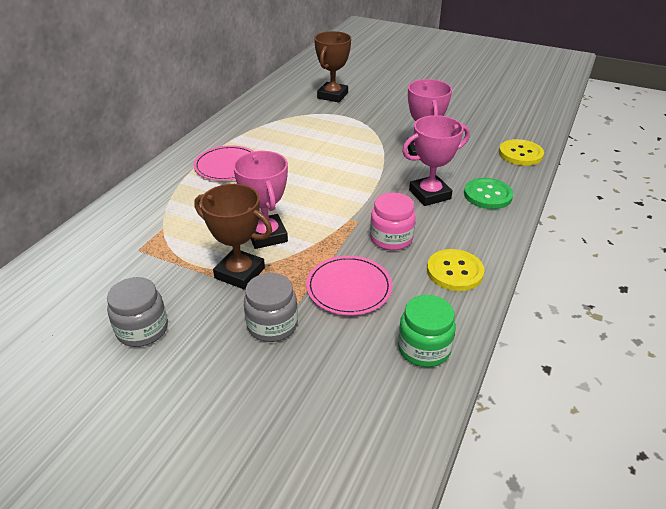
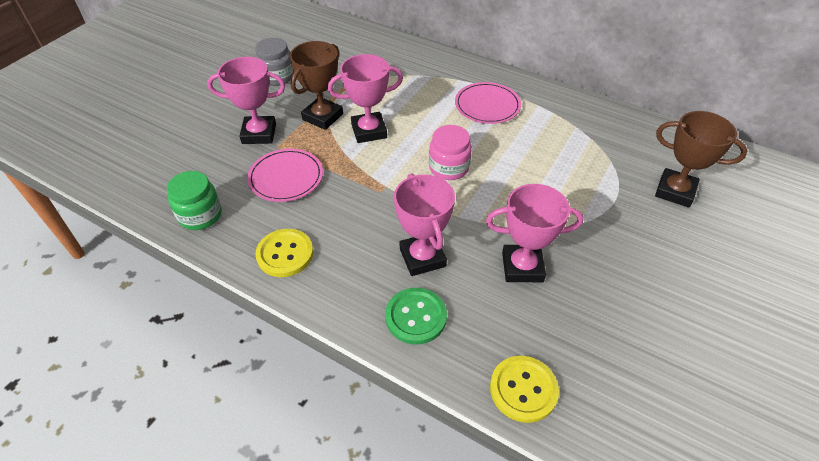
camera: 95 degrees right, 10 degrees up
grey jar [244,273,298,342] -> pink trophy [207,57,285,144]
pink jar [370,193,416,250] -> pink jar moved to [429,125,472,180]

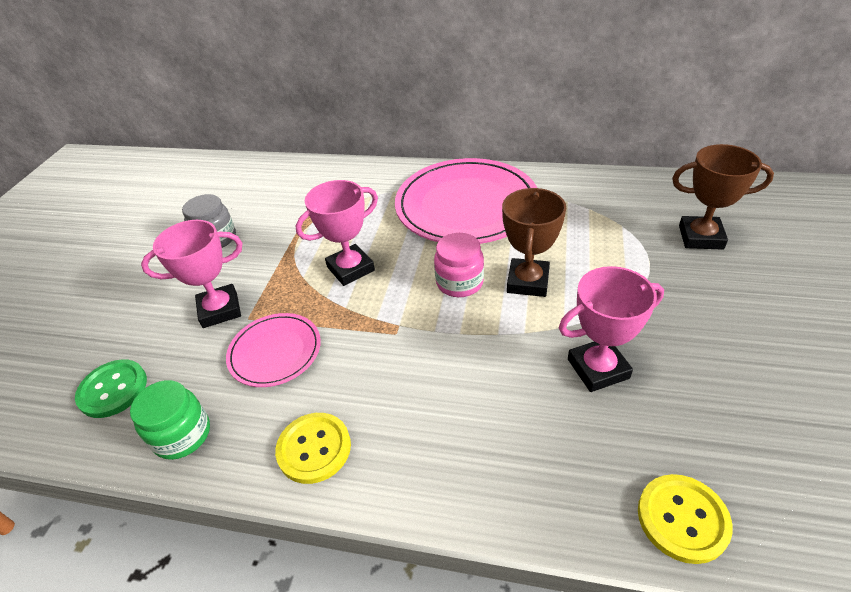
camera: 15 degrees left, 5 degrees down
brown trophy [290,41,343,130] -> brown trophy moved to [502,188,566,297]
green button [385,288,447,344] -> green button moved to [75,359,147,418]
pink trophy [394,174,455,276] -> none
pink plate [455,82,521,124] -> pink plate [395,158,537,244], size x1.93

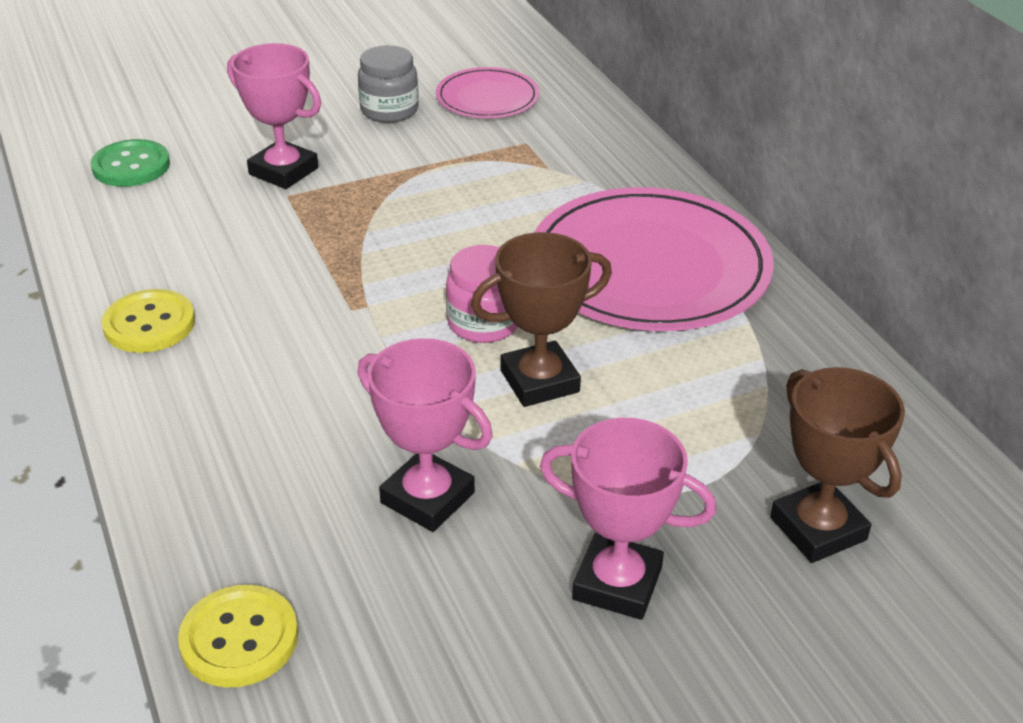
camera: 50 degrees right, 5 degrees down
green jar [130,380,210,460] -> none
pink plate [226,313,321,387] -> pink plate moved to [436,67,539,118]
pink trophy [296,180,378,286] -> pink trophy moved to [540,418,716,620]

